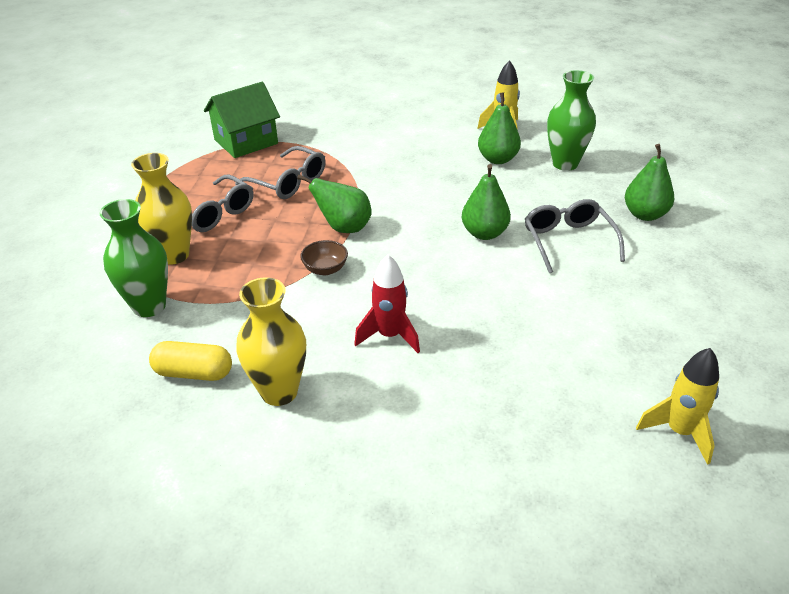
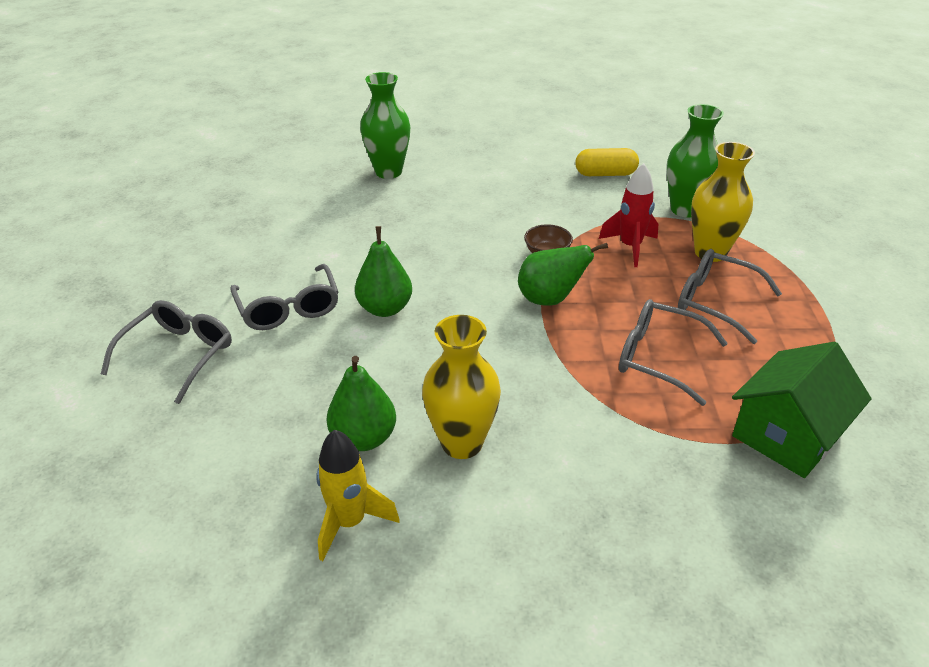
camera: 170 degrees right, 0 degrees up
yellow vase [236,277,306,406] -> yellow vase moved to [422,315,501,459]
red rocket [354,255,420,353] -> red rocket moved to [599,163,658,267]
green vase [547,70,596,171] -> green vase moved to [360,72,410,179]
green pear [625,144,674,221] -> grey glasses [101,300,232,404]
yellow rocket [636,348,719,465] -> none

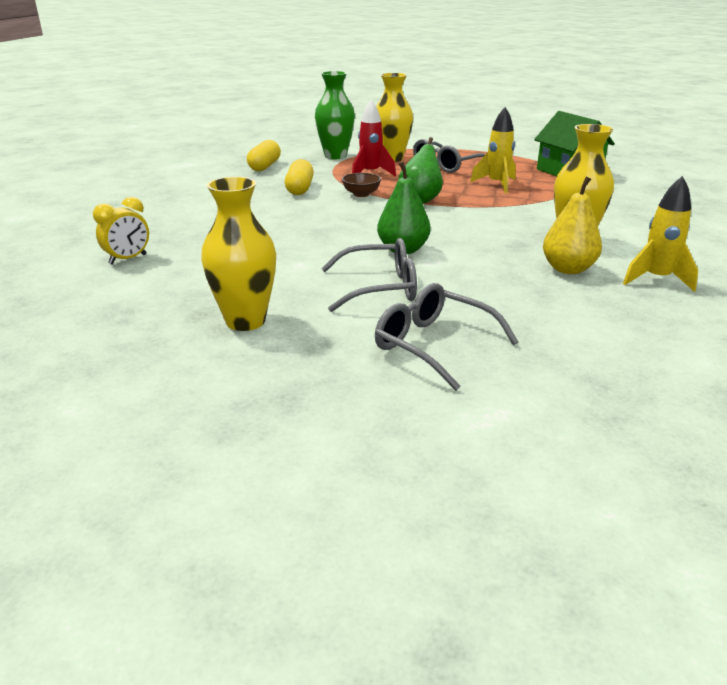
camera: 75 degrees left, 10 degrees down
green pear [326,356,396,451] -> yellow pear [543,176,602,274]
green vase [360,72,410,179] -> none
grey glasses [619,299,728,406] -> yellow rocket [470,107,516,193]
none -> yellow clock [93,197,149,265]
none -> yellow vase [201,177,276,331]
none -> yellow capsule [285,159,314,195]

